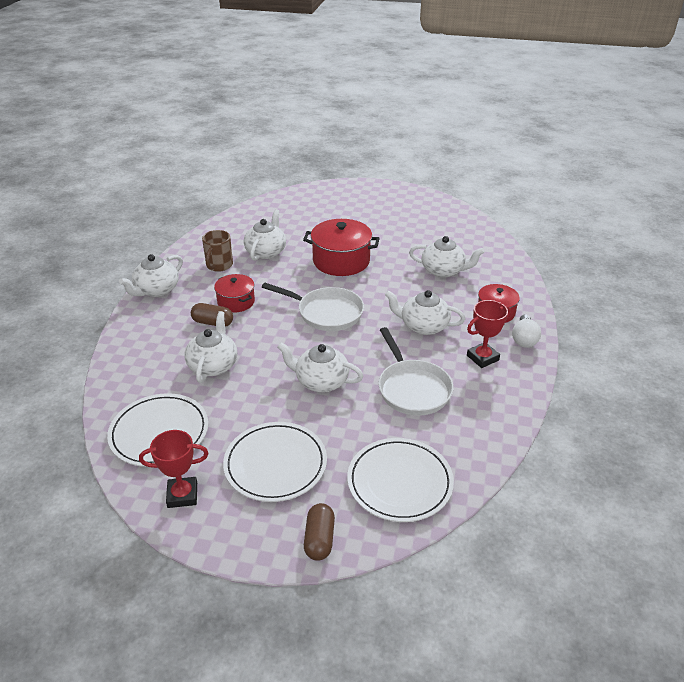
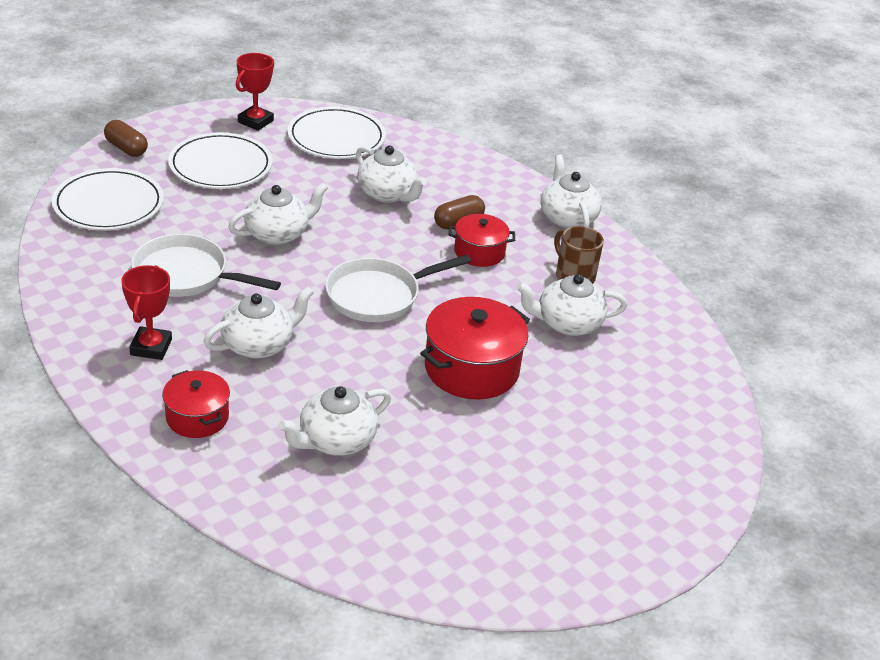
camera: 125 degrees right, 0 degrees up
white teapot [244,209,286,261] -> white teapot turned 120 degrees clockwise [516,274,627,336]
white light bulb [512,314,541,347] -> none

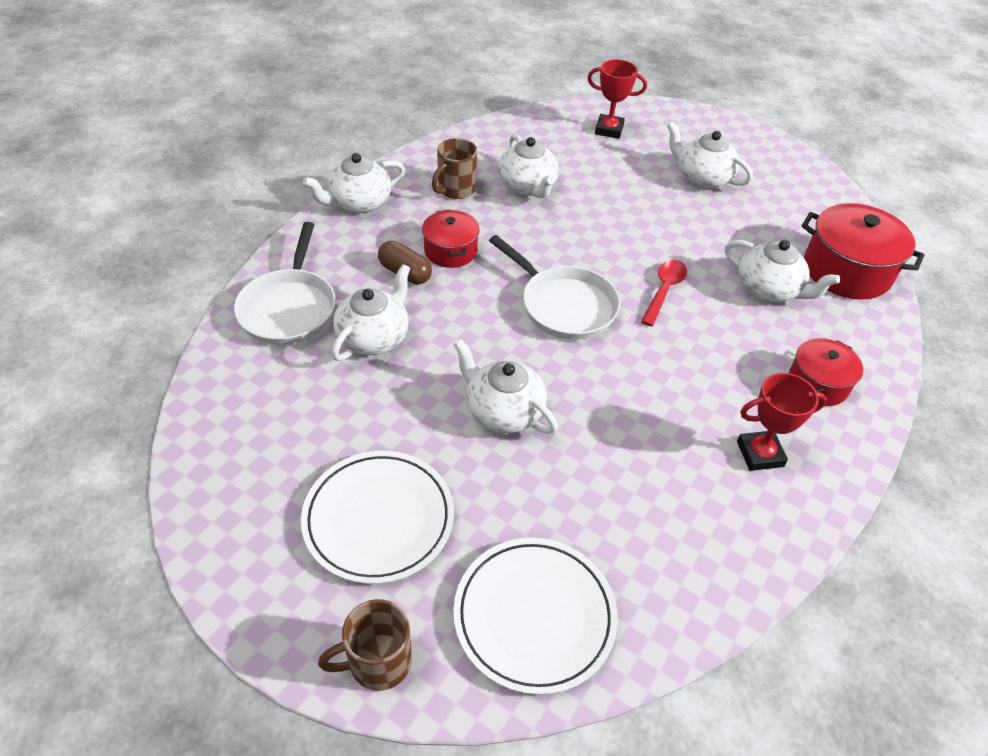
camera: 105 degrees left, 10 degrees up
brown capsule [104,120,148,157] -> brown mug [318,599,412,691]
white pan [131,234,281,297] -> white pan moved to [234,222,336,345]
white teapot [203,287,314,359] -> white teapot moved to [667,122,753,188]
red trophy [236,53,274,131] -> red trophy moved to [588,59,647,139]
white plate [288,107,386,159] -> none
red pot [420,297,530,399] -> red pot moved to [801,203,924,300]
none -> red spoon [641,260,687,326]

